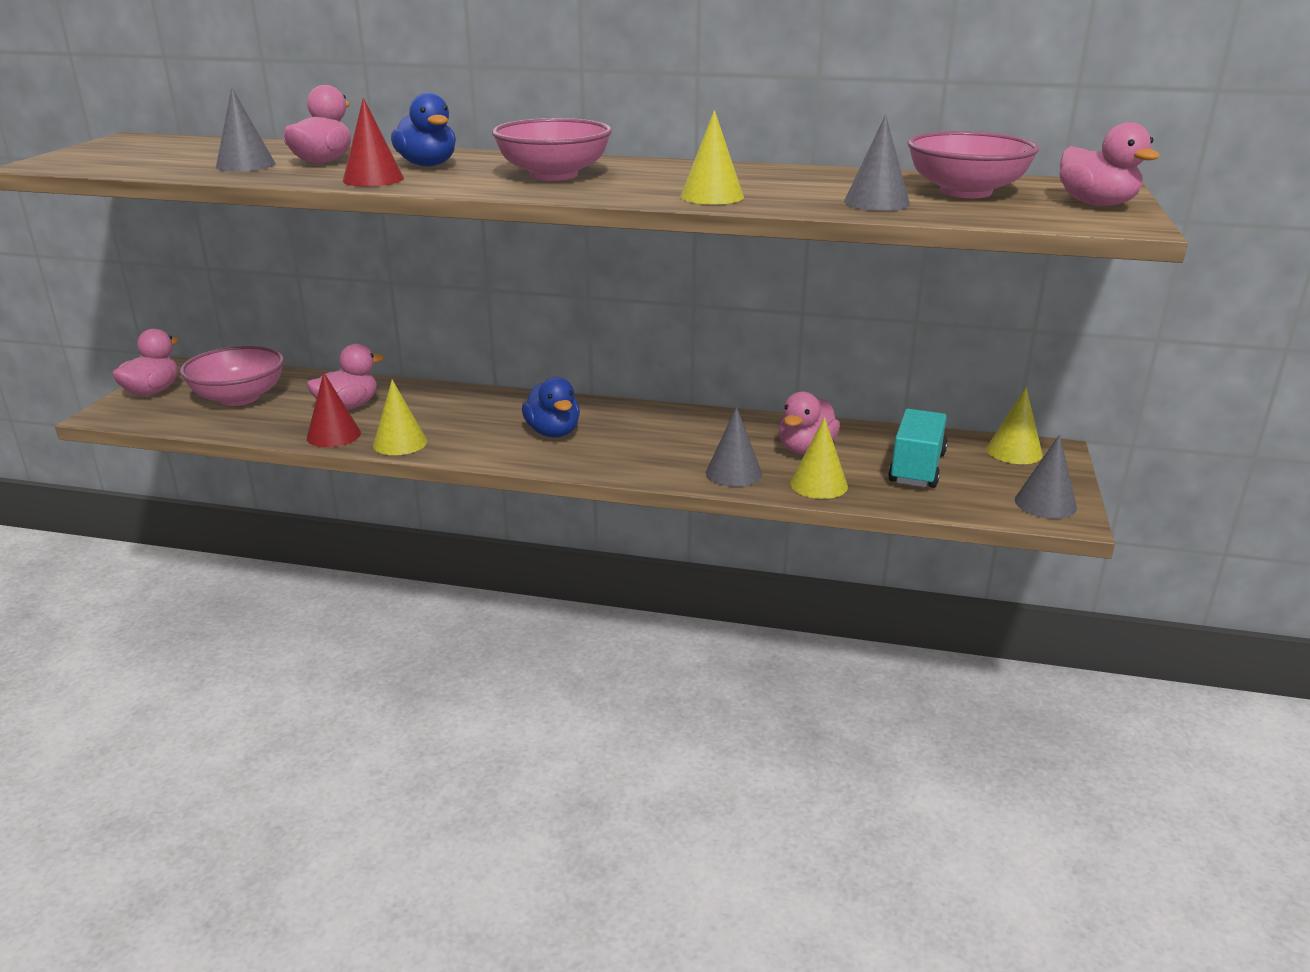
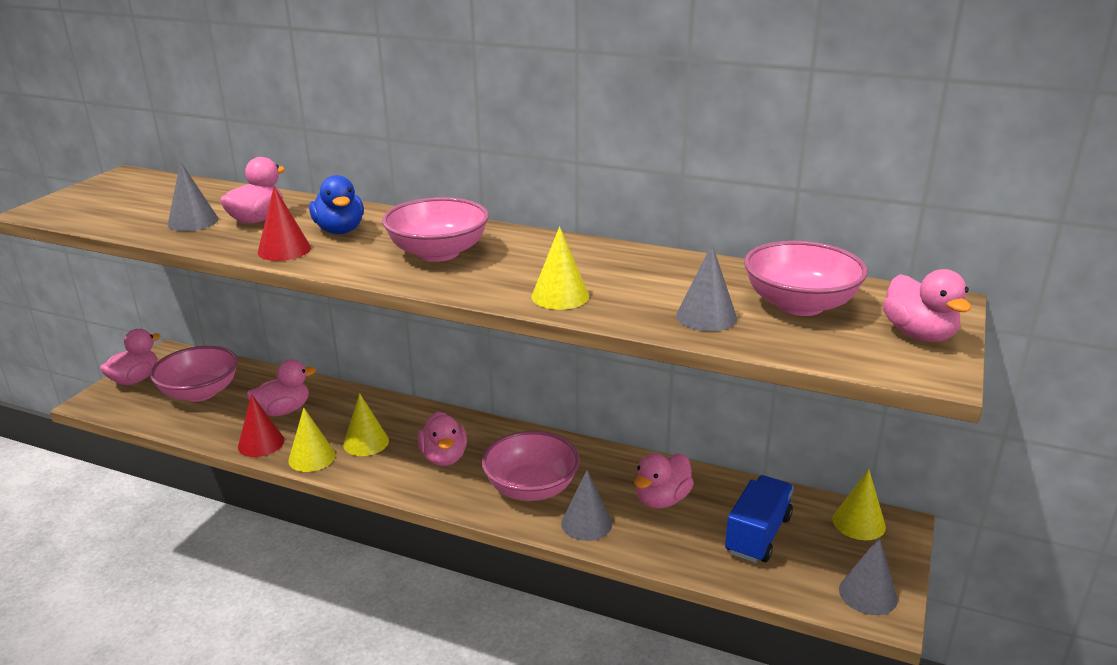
camera: 10 degrees right, 0 degrees up
blue duck [522,377,580,438] -> pink duck [418,411,467,466]
yellow cone [790,417,848,499] -> yellow cone moved to [343,393,389,456]
turquoise truck [888,409,948,488] -> blue truck [725,475,794,563]
none -> pink bowl [482,431,580,501]

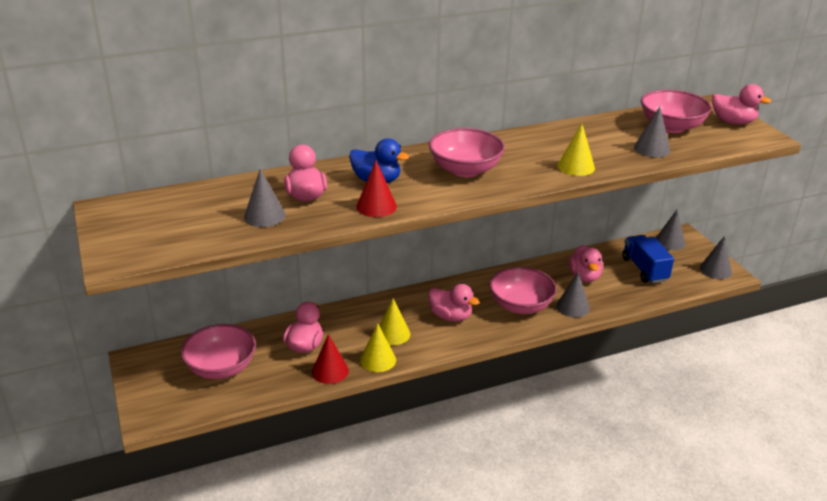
camera: 45 degrees left, 5 degrees up
pink duck [100,329,160,385] -> none
yellow cone [832,469,886,540] -> grey cone [656,210,685,250]

